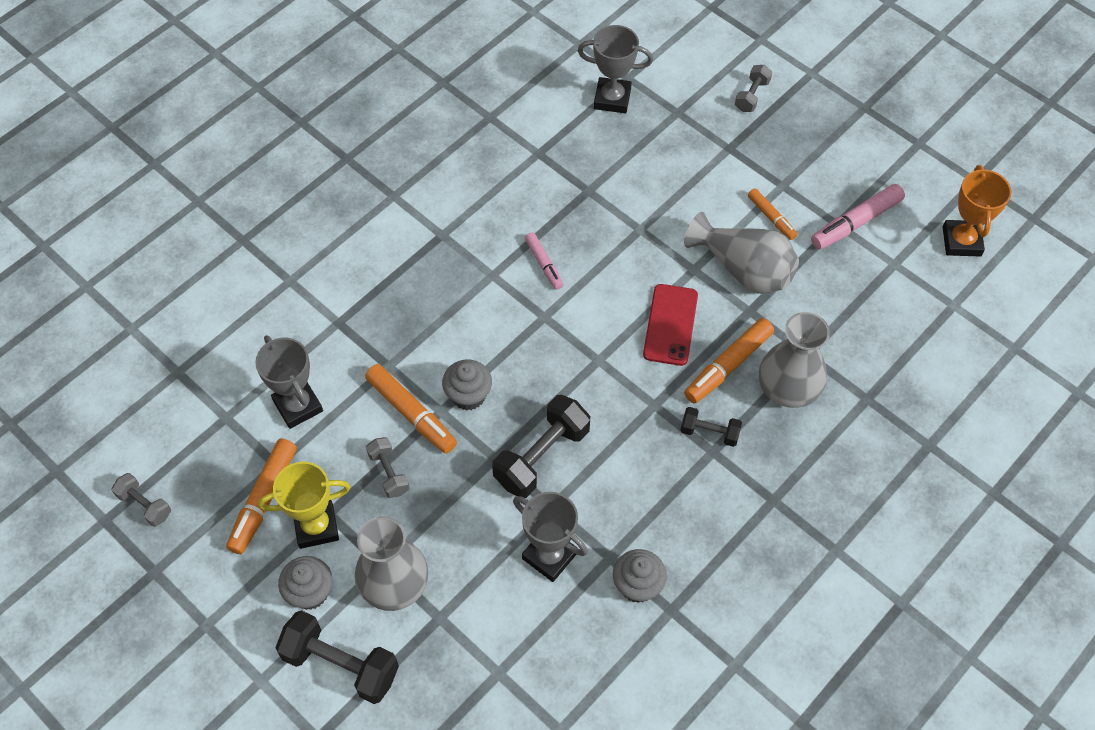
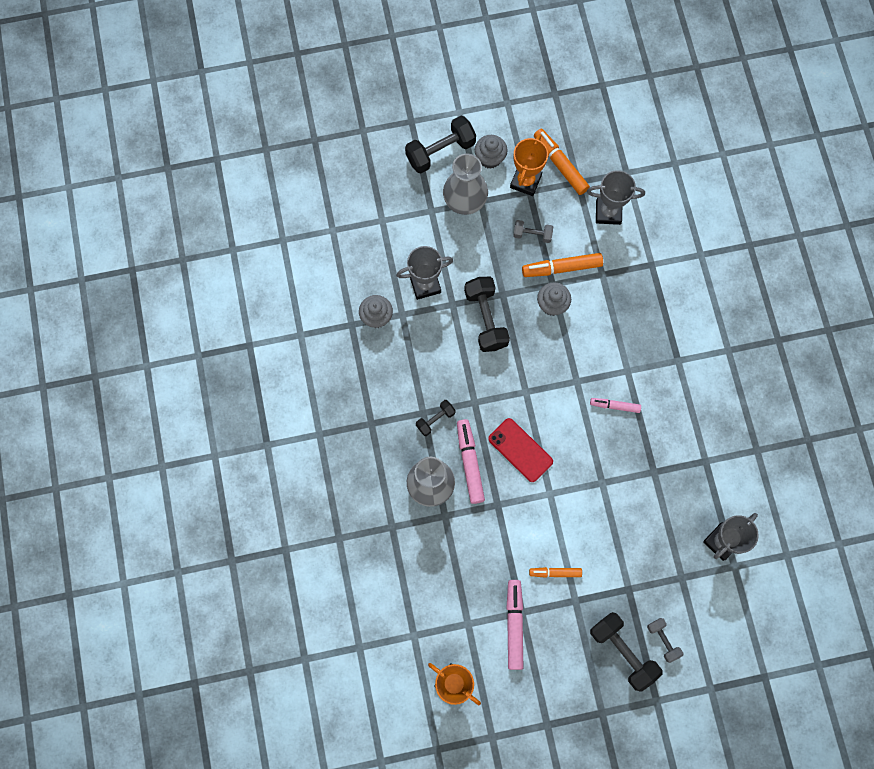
camera: 125 degrees right, 15 degrees up
grey dumbbell [112,473,171,527] -> none
yellow trophy [258,462,351,549] -> orange trophy [510,134,548,196]
grey vase [684,212,799,294] -> none
orange marker [684,318,774,403] -> pink marker [457,419,485,504]
none -> black dumbbell [590,612,663,692]

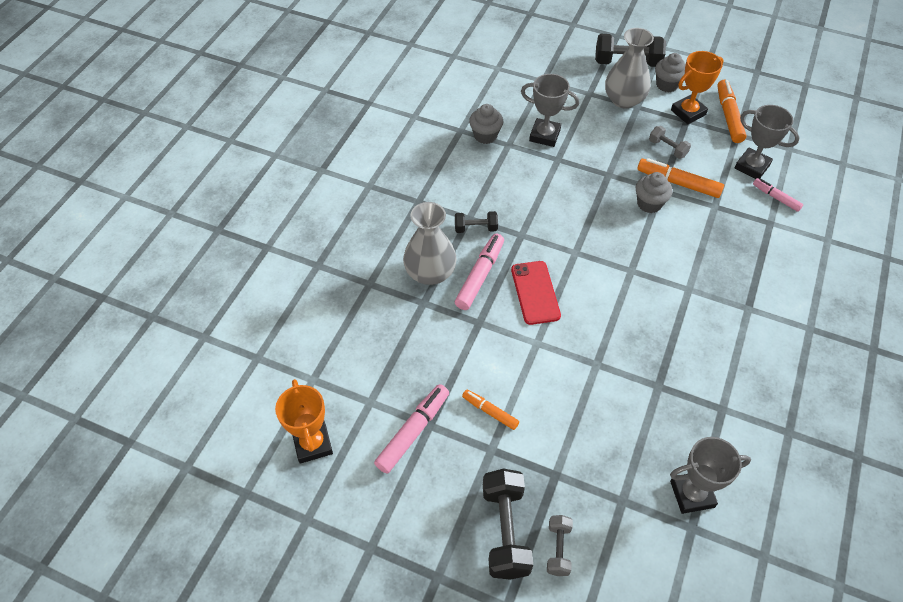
camera: 35 degrees right, 20 degrees down
black dumbbell [464,277,510,352] -> none
pink marker [590,398,641,413] -> pink marker moved to [753,178,803,212]

